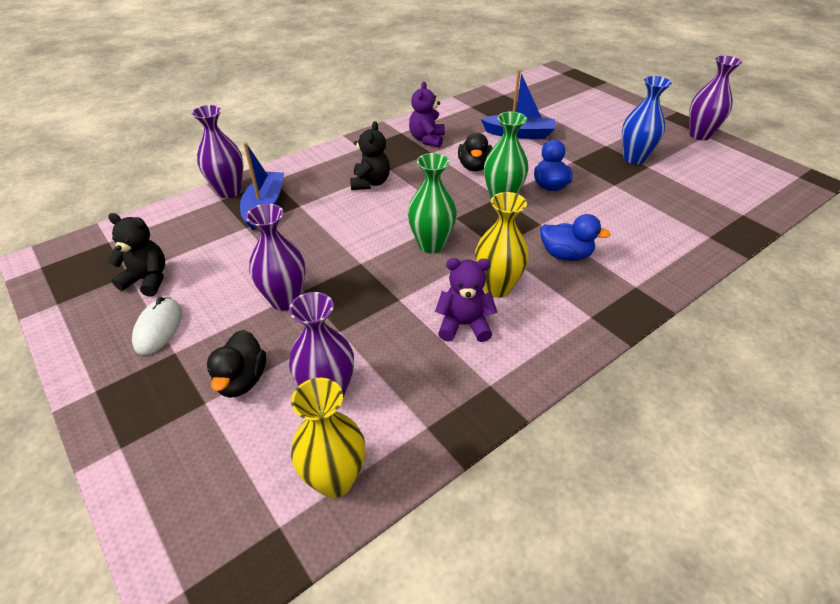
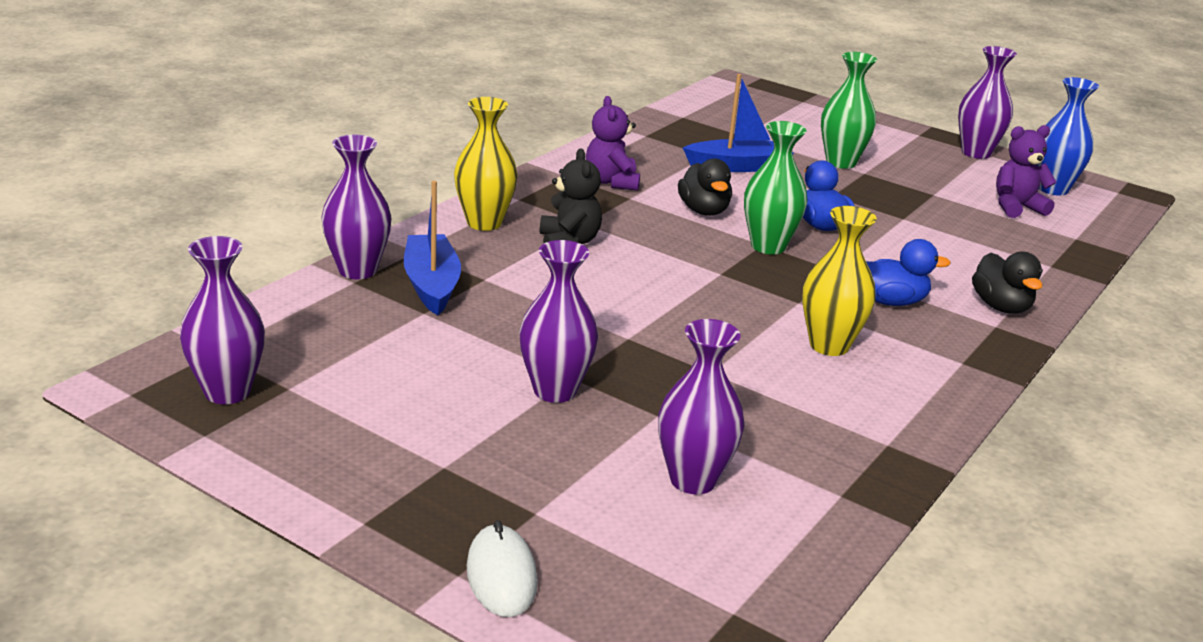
camera: 20 degrees left, 15 degrees down
black teddy bear [108,213,165,297] -> none
white mouse [132,297,182,355] -> white mouse moved to [467,520,537,617]
black duck [207,330,266,398] -> black duck moved to [972,252,1043,314]
yellow vase [291,378,365,498] -> yellow vase moved to [454,97,518,231]
green vase [408,153,457,254] -> green vase moved to [821,52,877,169]
purple teddy bear [435,258,497,342] -> purple teddy bear moved to [996,125,1057,218]
blue vase [622,76,672,164] -> blue vase moved to [1037,77,1099,196]
none -> purple vase [180,236,265,404]

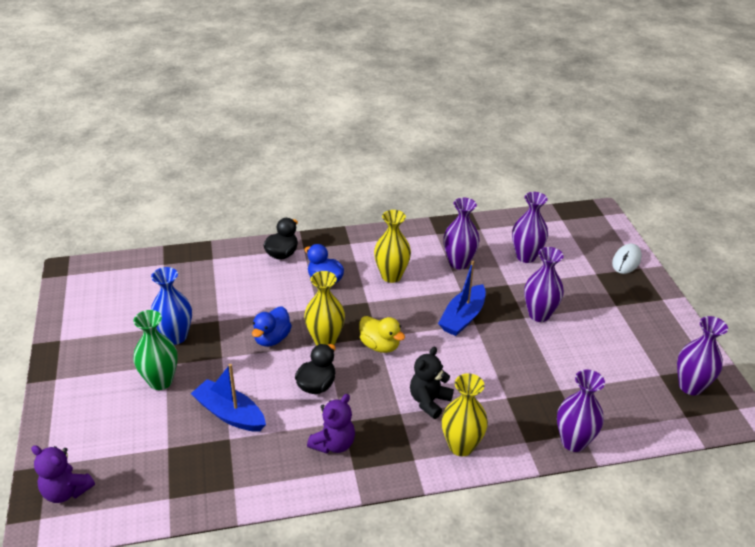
camera: 135 degrees left, 10 degrees up
blue boat [404,181,461,315] -> blue boat moved to [438,261,486,336]
green vase [744,121,807,255] -> yellow vase [304,271,345,345]
purple vase [958,46,1017,159] -> purple vase moved to [443,198,480,269]
purple teddy bear [996,125,1057,218] -> purple teddy bear moved to [31,445,95,503]
blue vase [1037,77,1099,196] -> blue vase moved to [151,267,192,345]
none -> yellow duck [359,316,405,353]

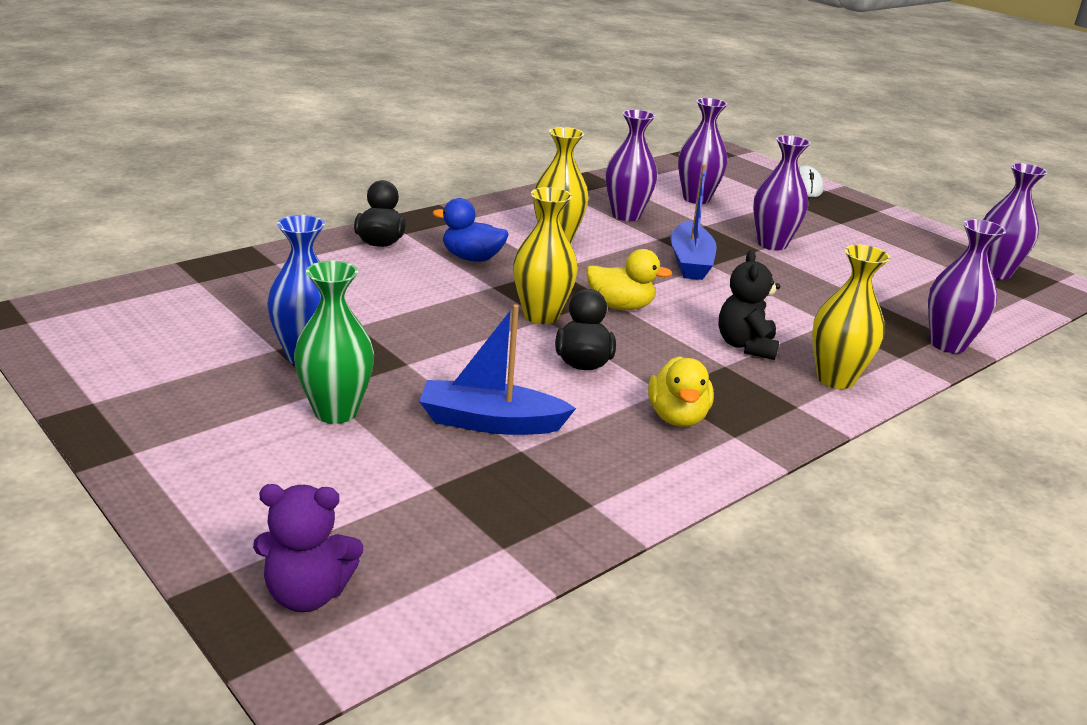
camera: 30 degrees left, 10 degrees down
blue duck [252,306,292,347] -> none
purple teddy bear [307,394,355,454] -> yellow duck [648,356,714,427]

